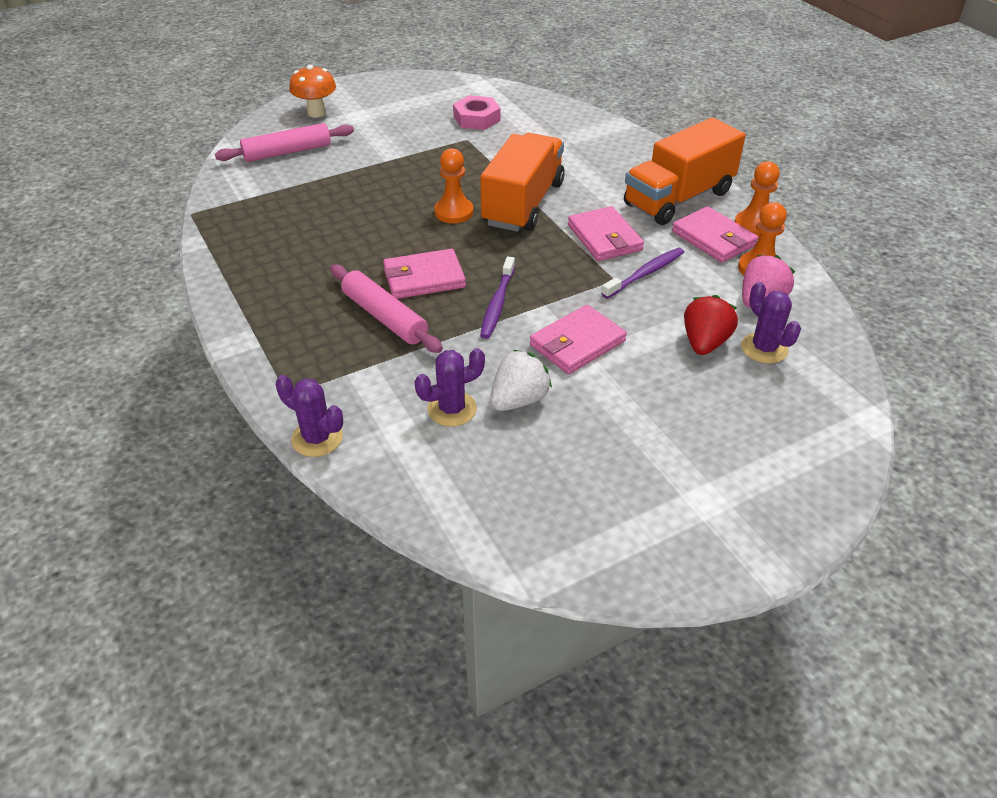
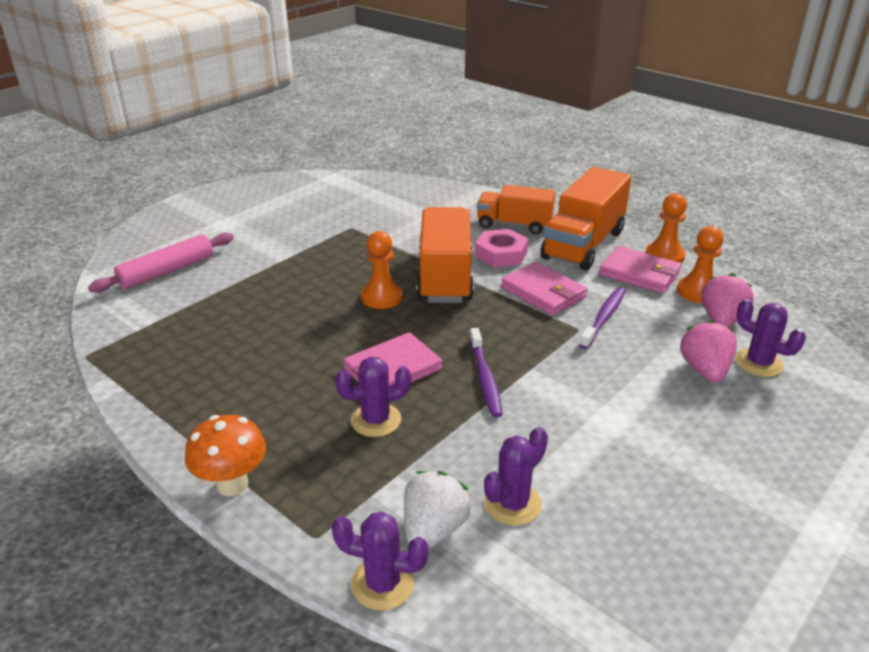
camera: 20 degrees left, 10 degrees down
orange mushroom [289,65,336,118] -> orange mushroom moved to [185,415,266,496]
pink rolling pin [330,264,443,353] -> purple cactus [335,357,411,437]
pink nut [453,95,501,130] -> pink nut moved to [475,229,528,267]
white strawberry [490,350,552,411] -> white strawberry moved to [404,471,471,548]
pink wallet [530,305,627,374] -> none
red strawberry [684,295,738,355] -> pink strawberry [680,320,737,382]
none -> orange truck [477,185,555,234]

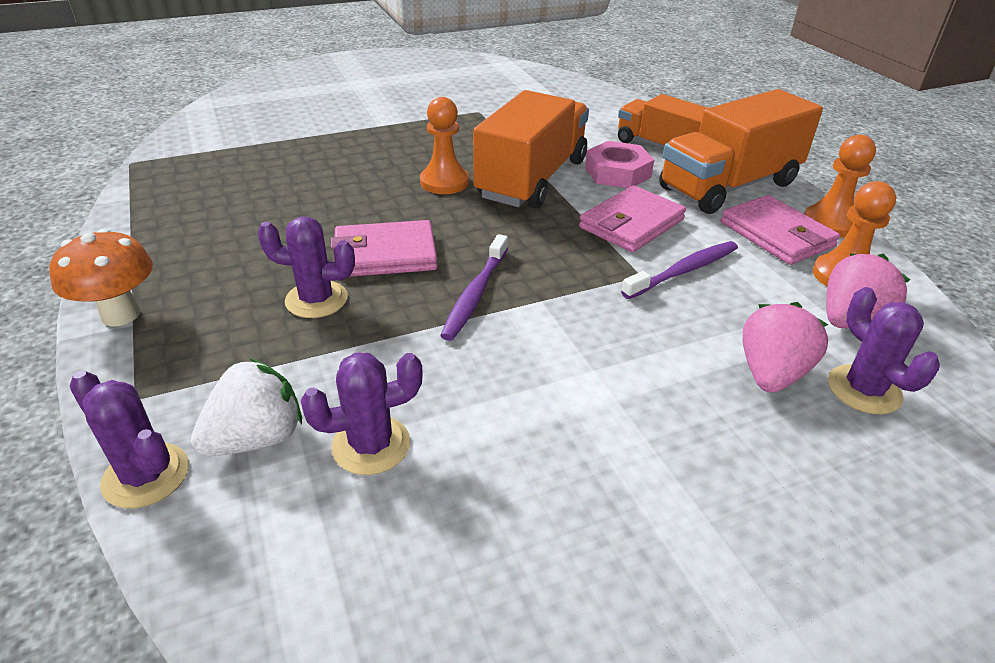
camera: 25 degrees right, 5 degrees up
pink rolling pin [88,232,234,293] -> none
pink wallet [501,262,588,315] -> pink wallet turned 60 degrees clockwise [579,185,686,253]

